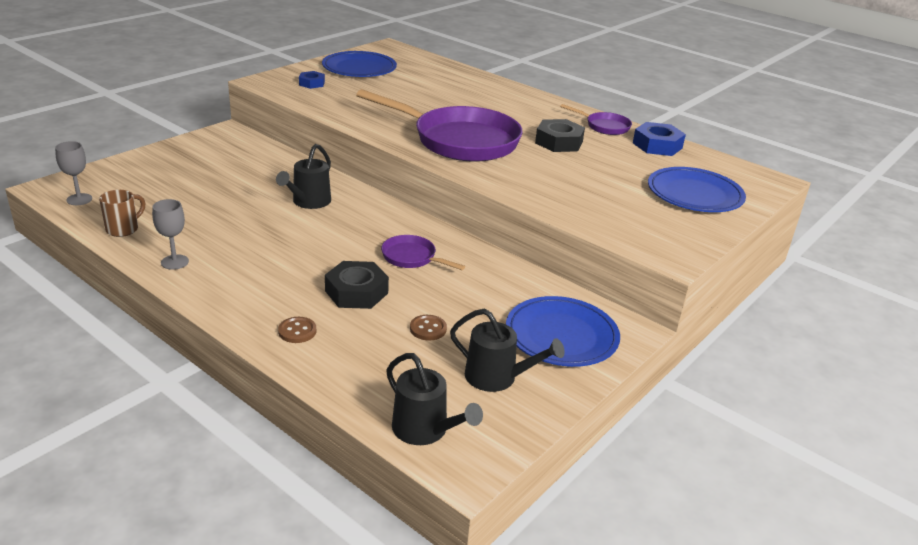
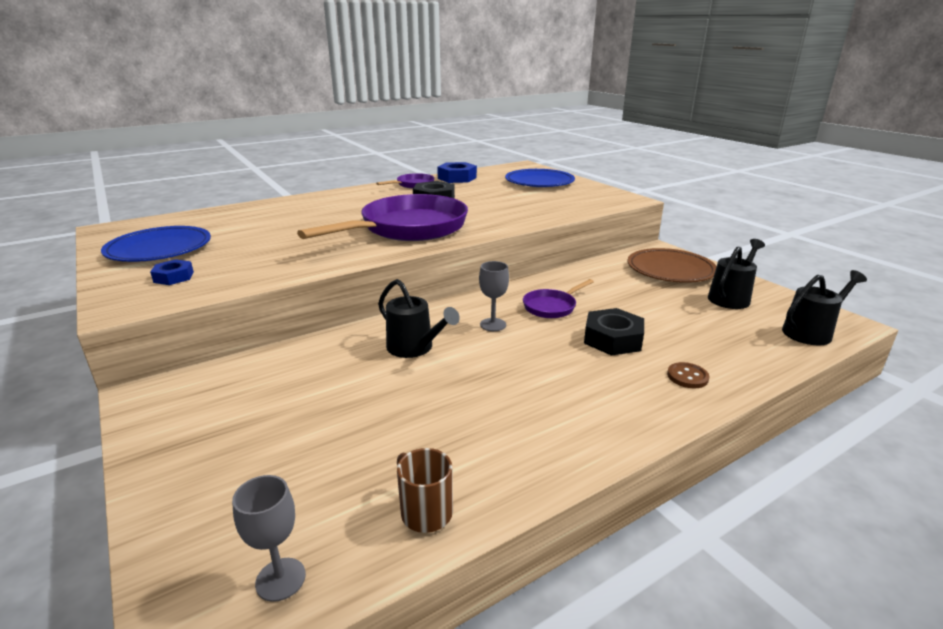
camera: 70 degrees left, 5 degrees down
grey goblet [152,199,189,270] -> grey goblet moved to [479,261,509,331]
brown button [410,315,447,341] -> none
blue plate [506,296,620,367] -> brown plate [627,248,717,283]

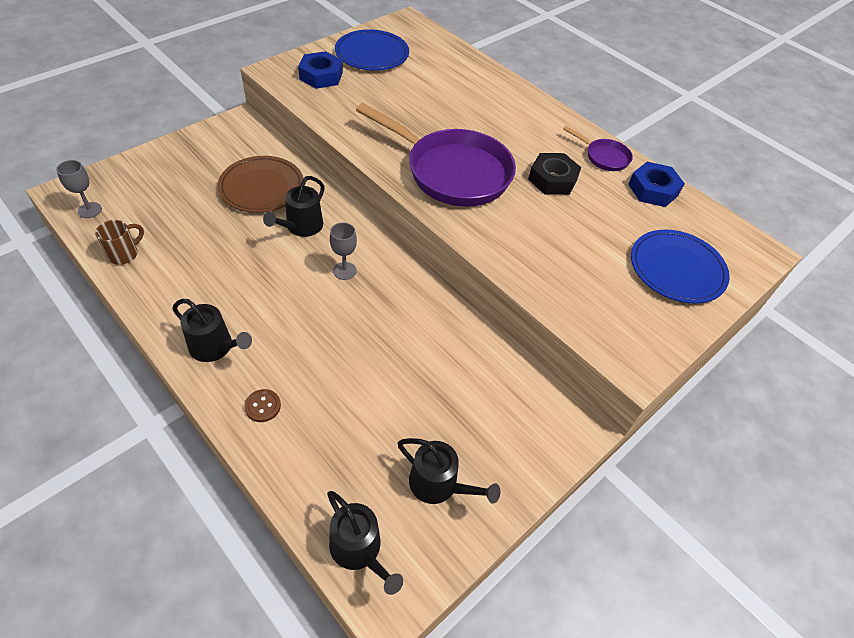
camera: 75 degrees right, 25 degrees up
blue nut [150,259,194,285] -> blue nut [298,51,343,89], size x1.66
purple pan [523,279,594,318] -> none
black nut [584,308,644,356] -> none
brown plate [627,248,717,283] -> brown plate moved to [218,156,304,213]
none -> black watering can [172,299,252,362]

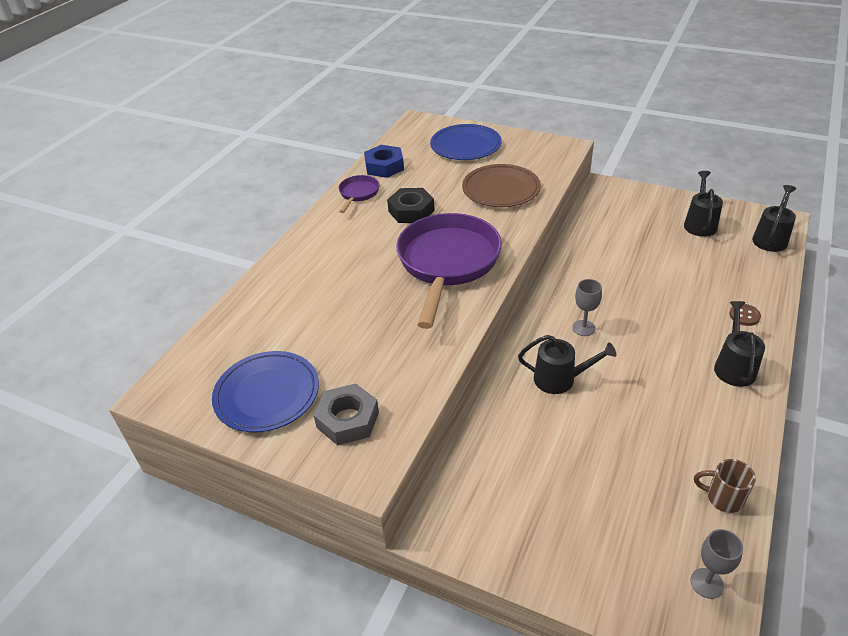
camera: 105 degrees left, 10 degrees down
brown plate [218,156,304,213] -> brown plate moved to [462,164,541,207]
blue nut [298,51,343,89] -> grey nut [314,383,379,446]

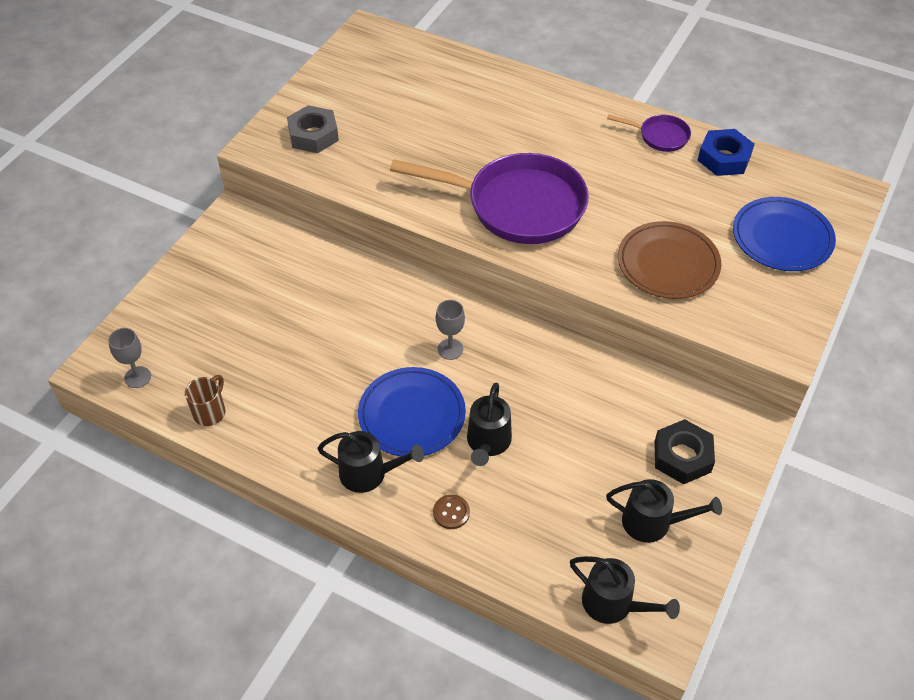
camera: 90 degrees right, 10 degrees up
blue plate [212,351,319,432] -> blue plate moved to [358,367,466,457]
black nut [387,188,435,223] -> black nut moved to [655,419,715,484]
black watering can [518,335,616,394] -> black watering can moved to [467,383,512,466]

